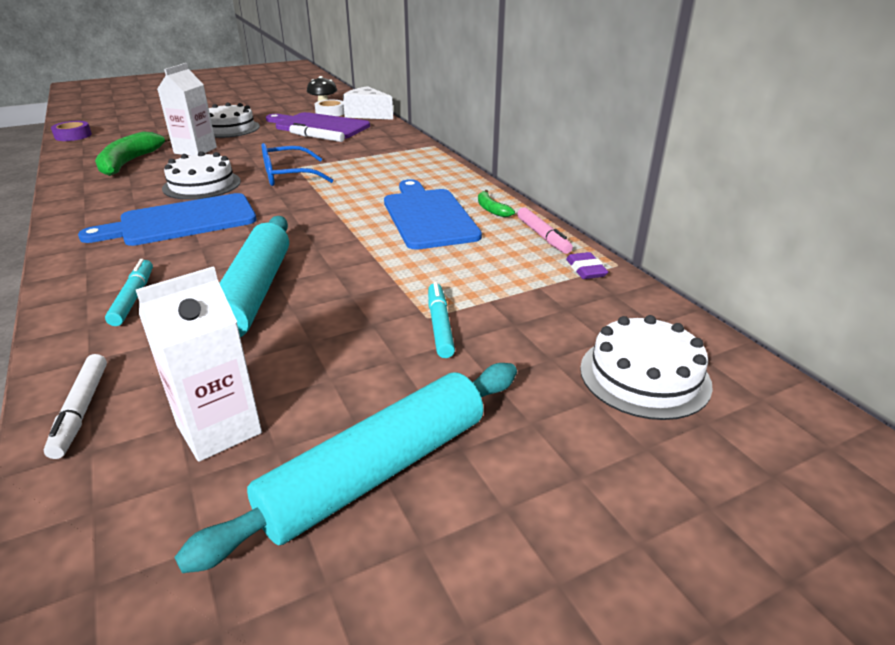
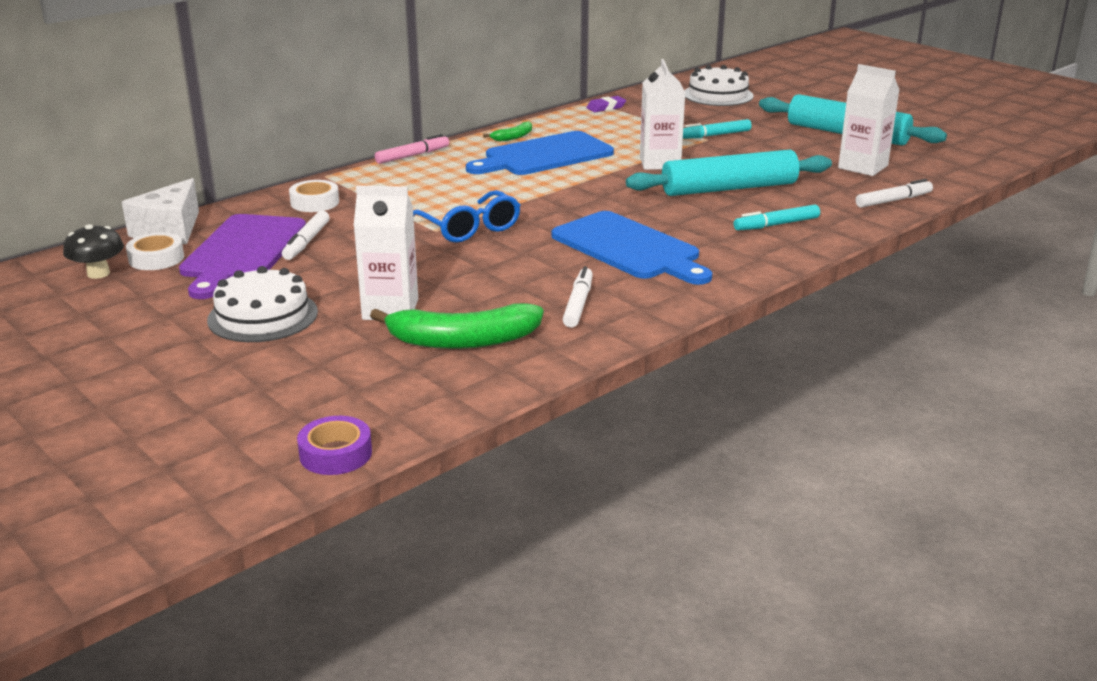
camera: 105 degrees left, 5 degrees down
white cake [162,151,241,200] -> none
pink marker [517,207,573,254] -> pink marker moved to [375,134,449,164]
none -> white tape [289,180,339,212]
none -> white marker [563,266,593,328]
none -> white carton [640,59,685,170]

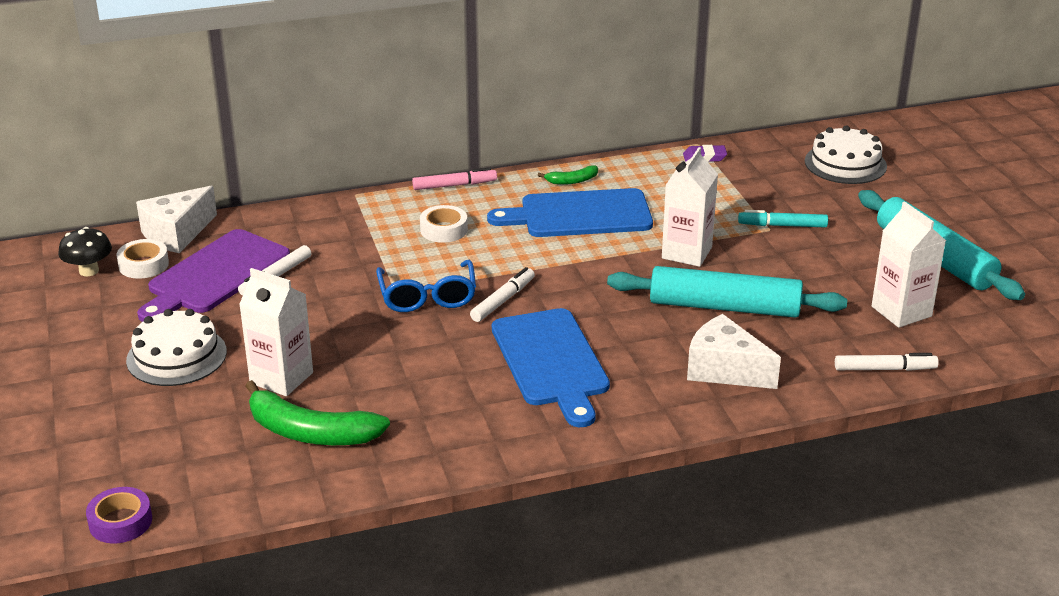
camera: 25 degrees right, 5 degrees up
white tape [289,180,339,212] -> white tape moved to [420,205,468,243]
white marker [563,266,593,328] -> white marker moved to [470,267,535,322]
turquoise marker [734,204,820,231] -> white cheese [687,314,781,389]

